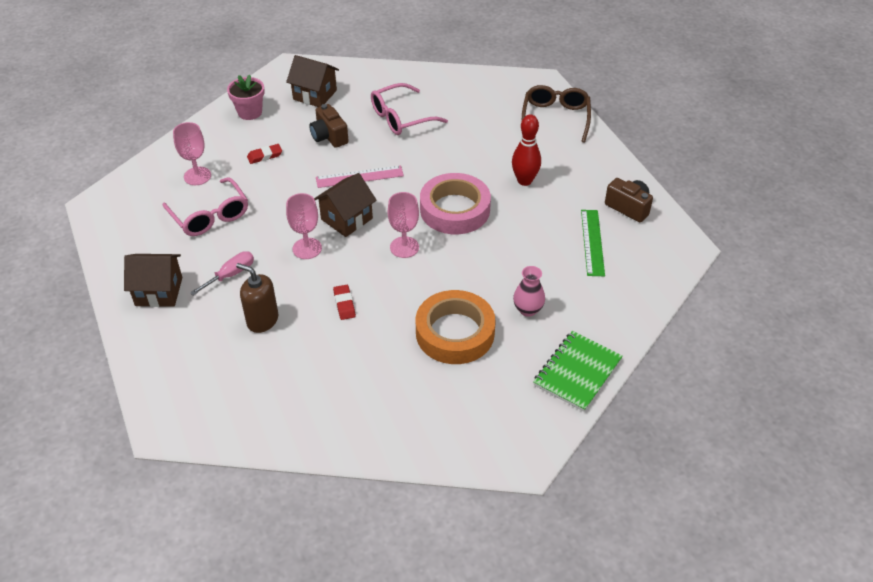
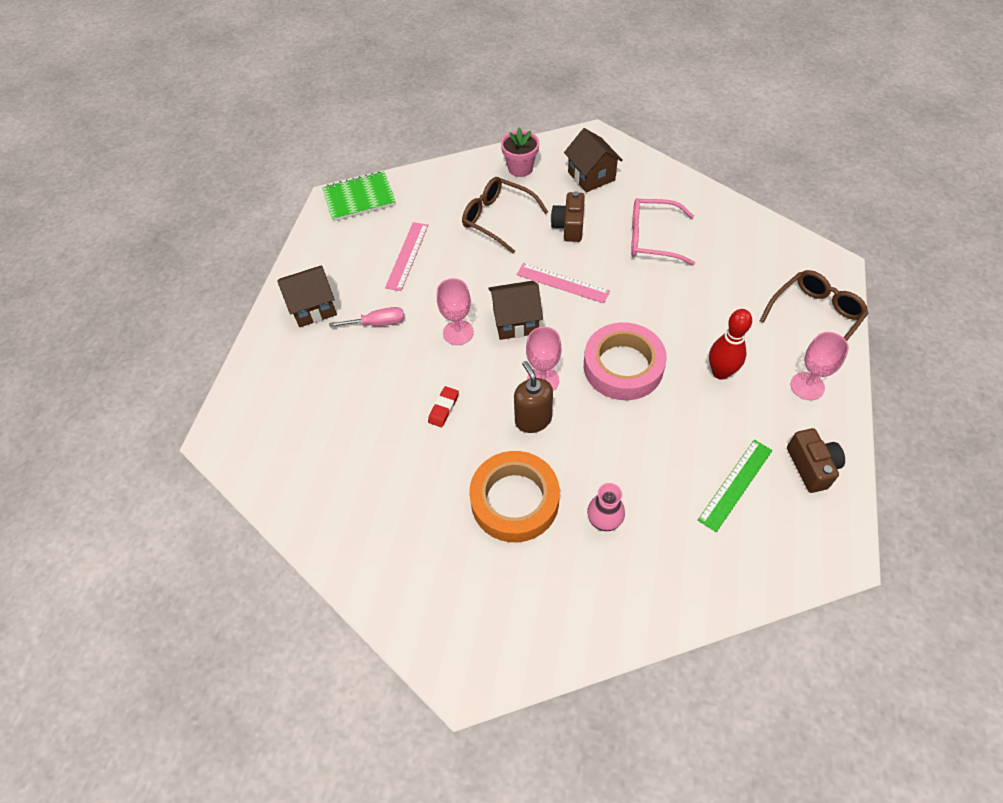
camera: 40 degrees right, 10 degrees up
brown house [124,254,182,307] -> brown house turned 60 degrees counterclockwise [277,265,337,327]
pink glasses [163,177,248,236] -> pink ruler [385,222,428,291]
pink goblet [173,122,211,185] -> pink goblet moved to [791,332,849,400]
brown soap dispenser [236,263,278,333] -> brown soap dispenser moved to [514,361,553,433]
red eraser [247,144,282,164] -> brown glasses [462,177,548,253]
green notebook [533,331,623,412] -> green notebook moved to [322,171,396,222]

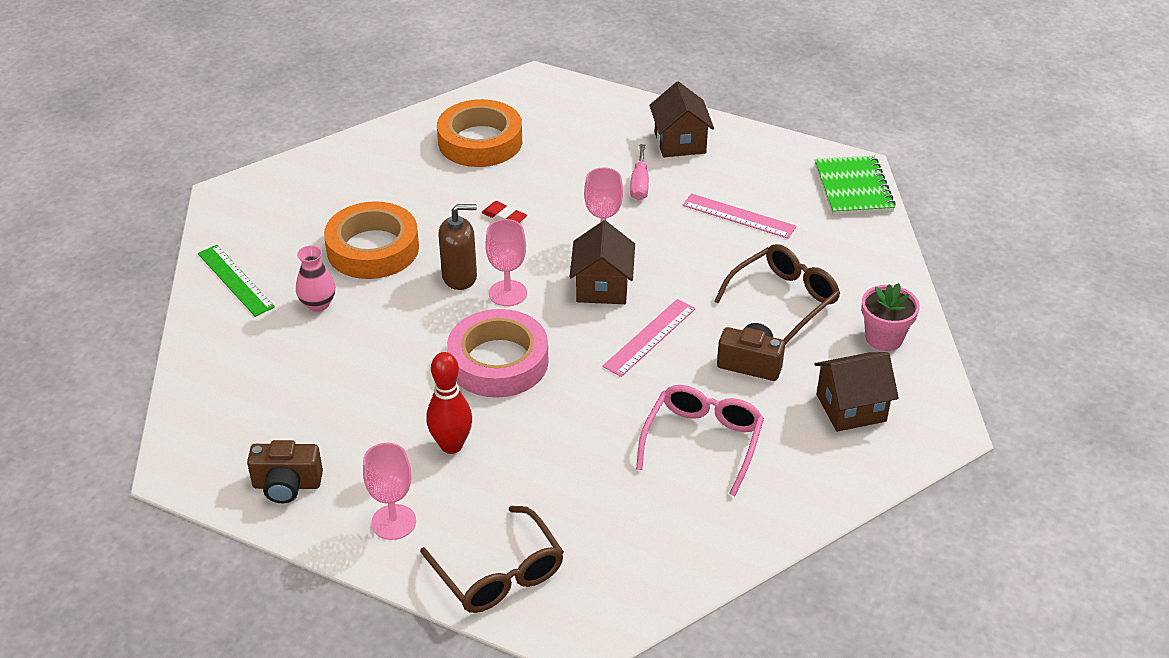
camera: 100 degrees right, 15 degrees down
green ruler [698,440,773,532] -> green ruler moved to [198,245,275,317]
none -> orange tape [437,99,522,167]

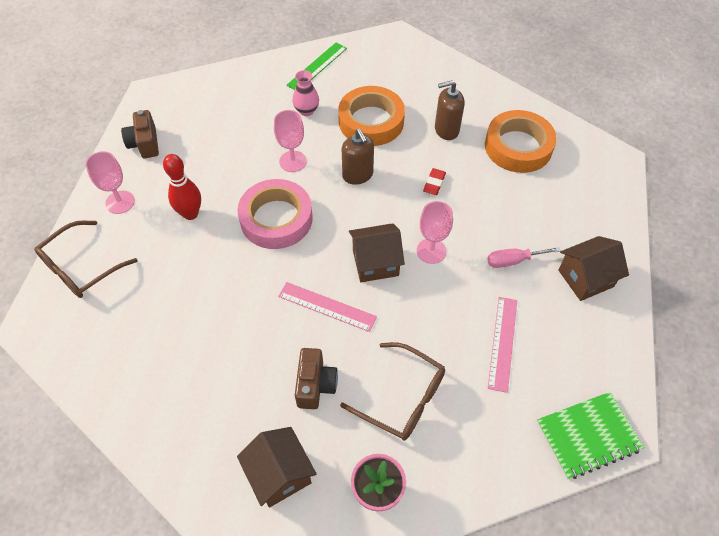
camera: 75 degrees right, 15 degrees up
pink goblet [485,219,527,306] -> pink goblet moved to [274,110,307,172]
pink glasses [636,385,764,497] -> none
none -> brown soap dispenser [435,81,465,140]

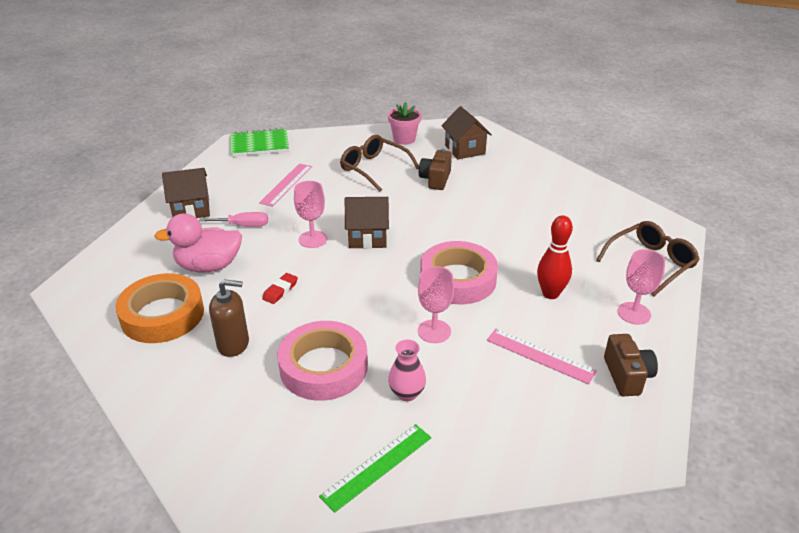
camera: 170 degrees left, 20 degrees down
pink ruler [278,282,377,332] -> pink ruler moved to [487,329,597,384]
orange tape [338,86,405,146] -> pink tape [277,321,368,401]
brown soap dispenser [342,129,374,185] -> none
none -> pink duck [154,213,242,272]

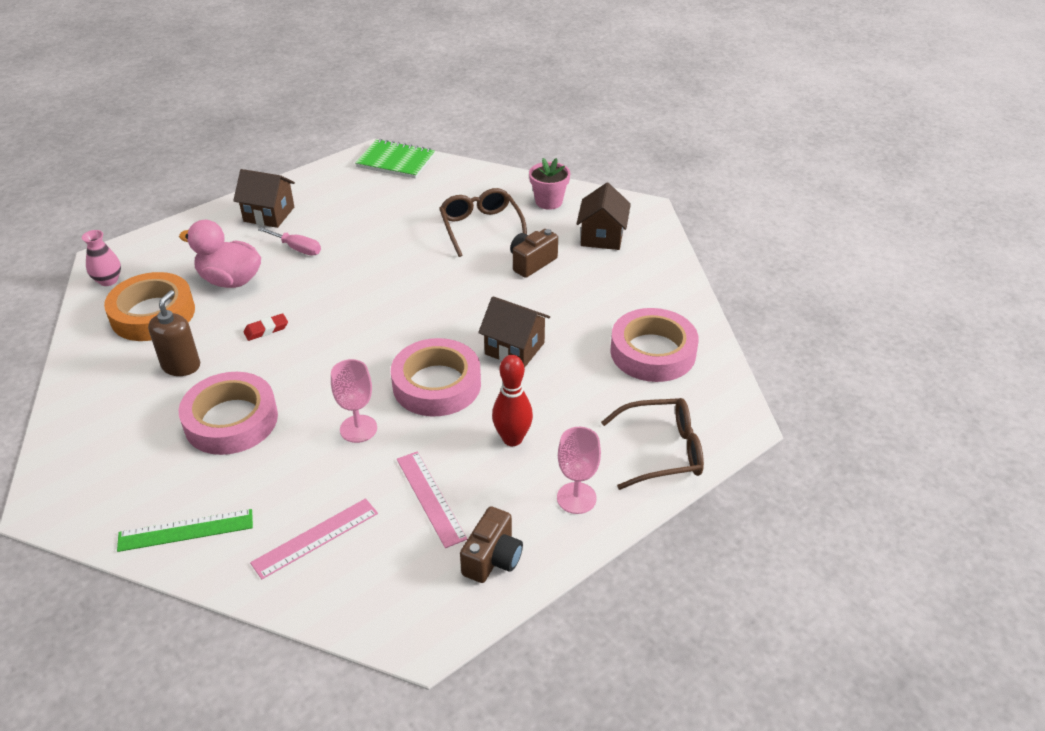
camera: 30 degrees right, 5 degrees up
brown soap dispenser [209,279,249,357] -> brown soap dispenser turned 105 degrees counterclockwise [148,290,200,376]
pink ruler [259,163,312,207] -> pink ruler moved to [250,498,378,579]
pink goblet [294,181,327,248] -> none
brown house [345,197,389,249] -> brown house moved to [478,296,550,368]
pink vase [388,339,426,401] -> pink vase moved to [82,230,121,286]
none -> pink tape [610,308,699,382]

